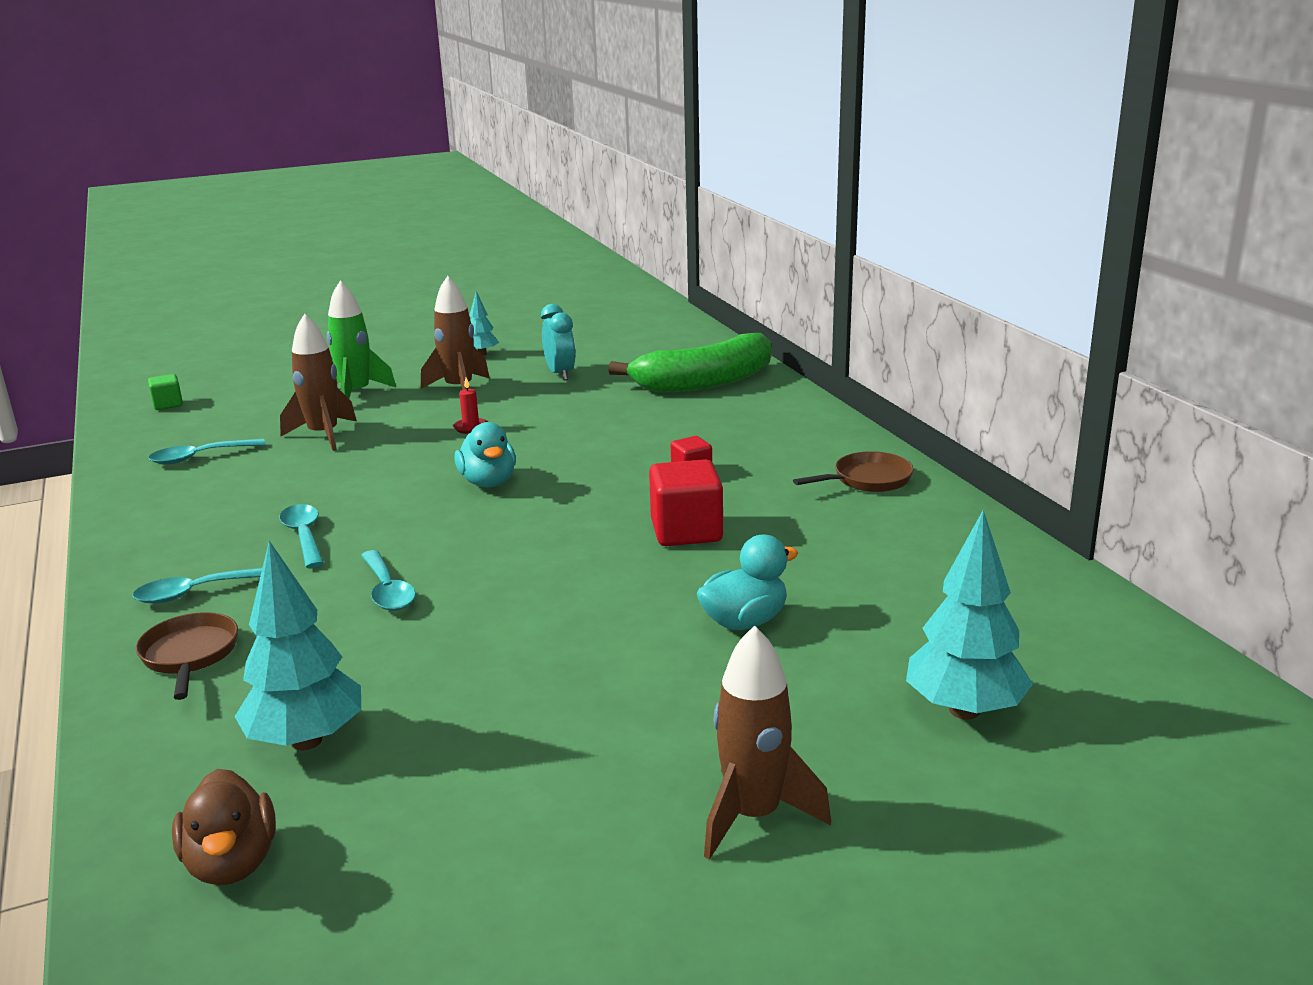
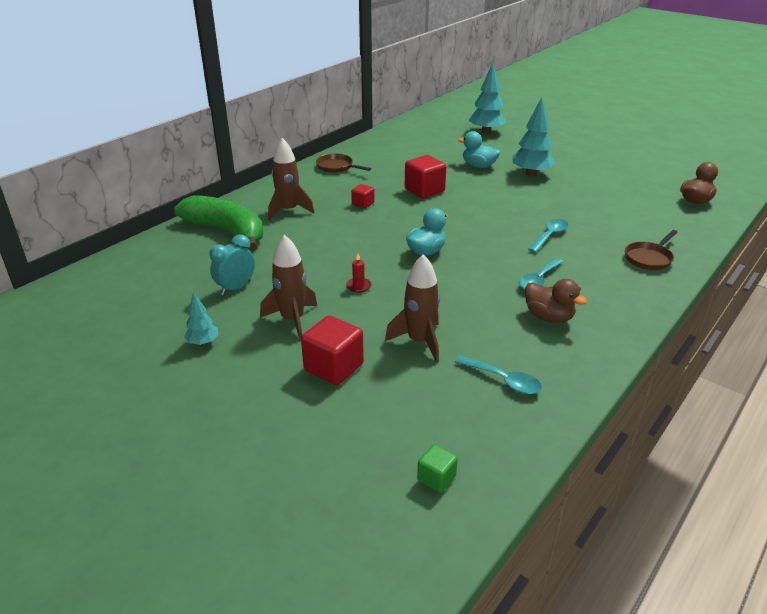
camera: 120 degrees left, 10 degrees up
turquoise spoon [132,568,262,604] -> none
turquoise tree [235,541,361,750] -> turquoise tree moved to [512,97,555,177]
green rocket [327,280,396,398] -> red cube [301,315,364,385]
brown rocket [704,625,831,860] -> brown rocket moved to [268,138,315,221]
none -> brown duck [525,279,587,323]

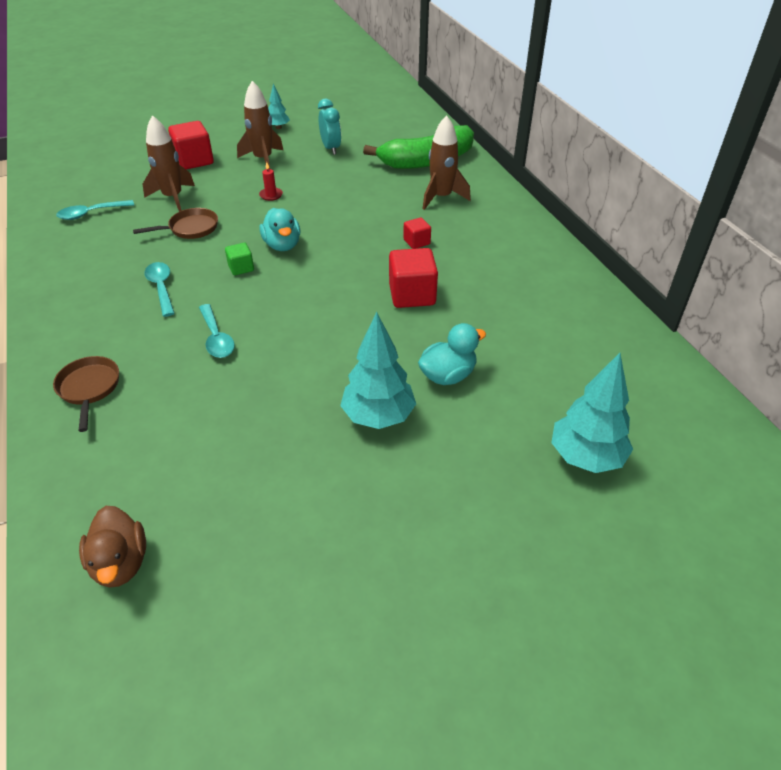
camera: 120 degrees right, 10 degrees up
brown pan [316,154,371,173] -> brown pan moved to [133,208,218,239]
green cube [417,445,458,493] -> green cube moved to [225,243,254,275]
brown duck [525,279,587,323] -> none

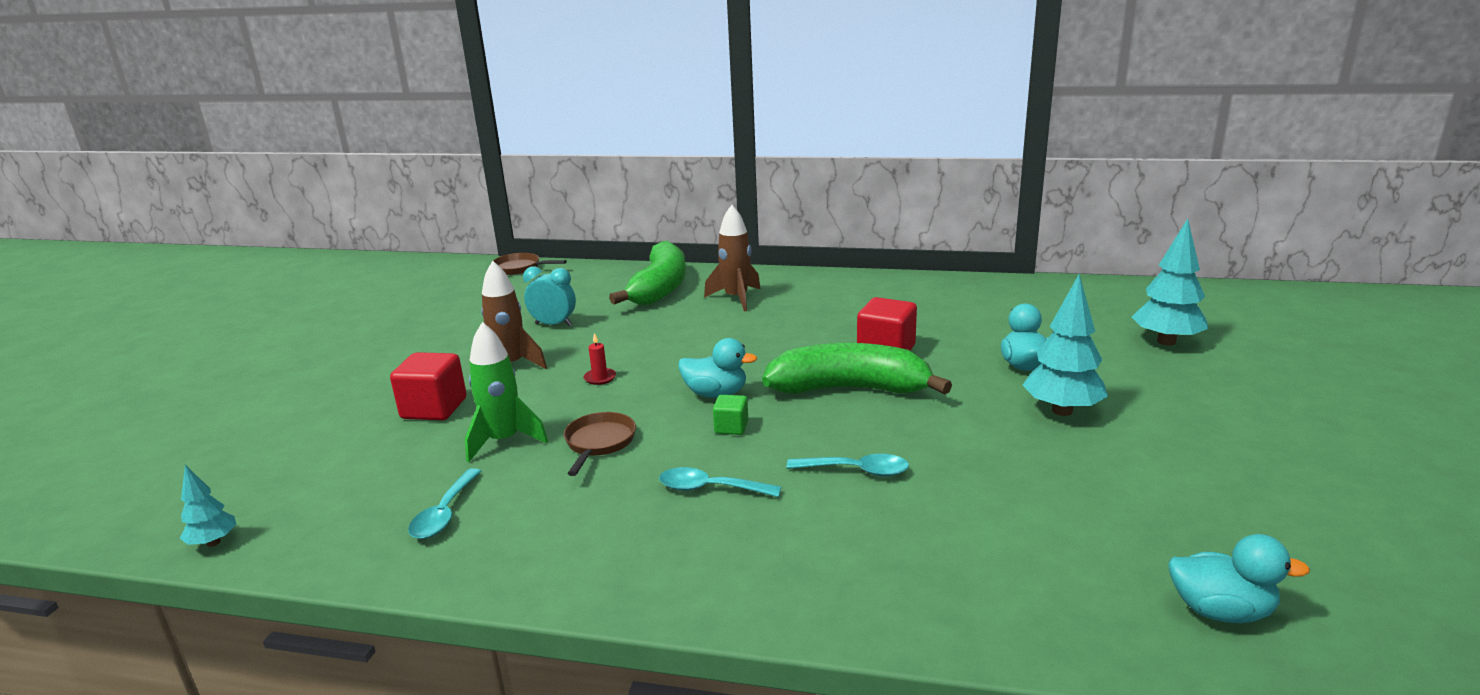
camera: 55 degrees left, 20 degrees down
brown pan [53,356,119,432] -> brown pan moved to [491,253,567,275]
brown duck [79,506,146,588] -> turquoise duck [1168,534,1310,623]
brown rocket [143,115,195,212] -> green rocket [465,322,548,462]
turquoise tree [268,83,290,129] -> turquoise tree moved to [180,465,236,547]
red cube [403,218,431,249] -> none
none -> green banana [762,343,952,395]

